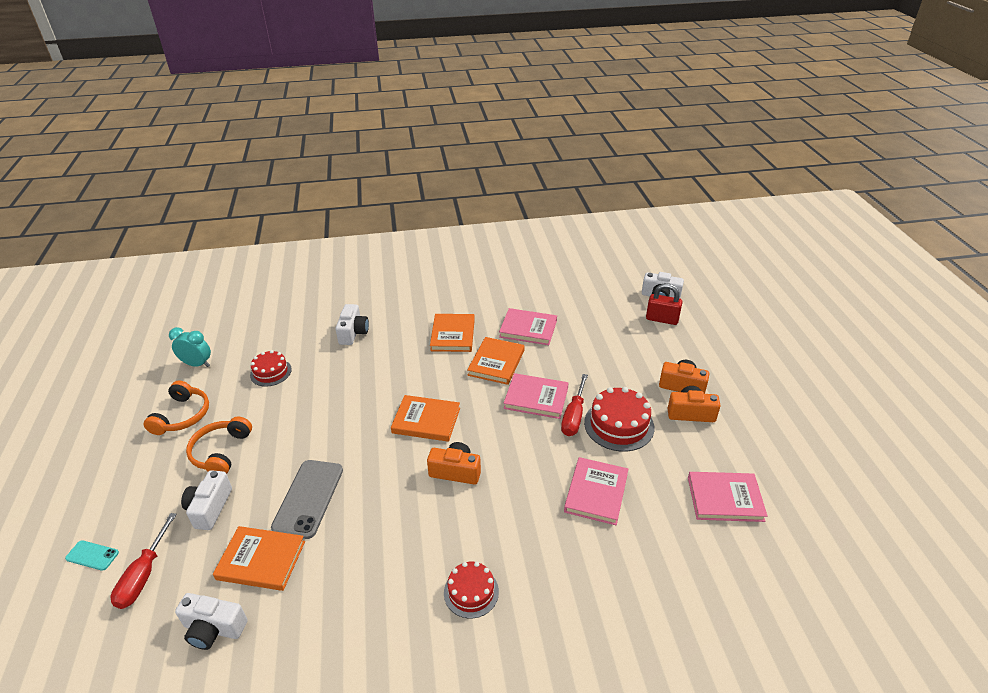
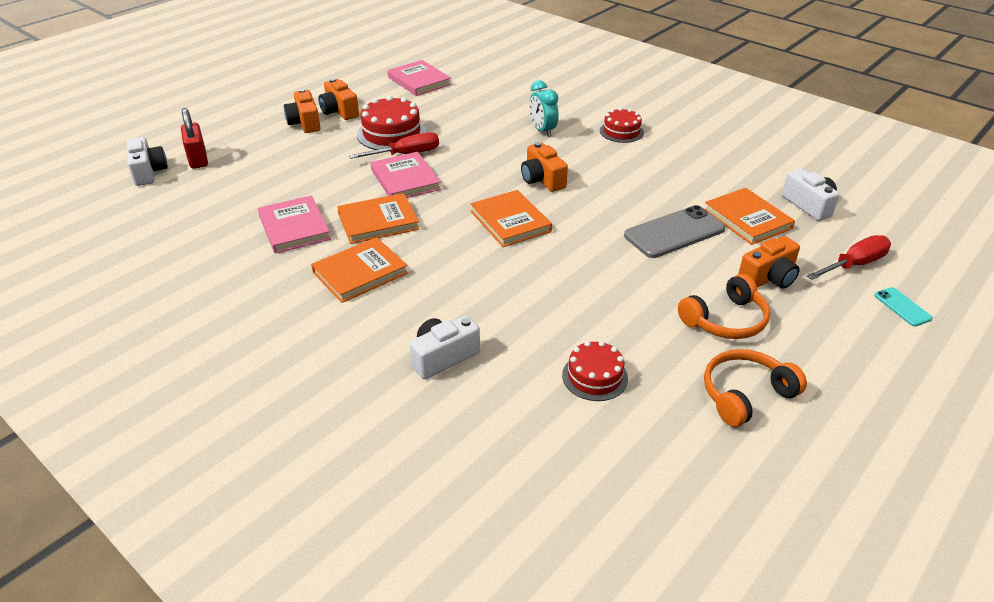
camera: 130 degrees left, 0 degrees up
turquoise clock [169,327,211,367] -> turquoise clock moved to [529,80,559,137]
white camera [181,470,232,530] -> orange camera [738,236,800,289]
pink book [564,457,628,525] -> none

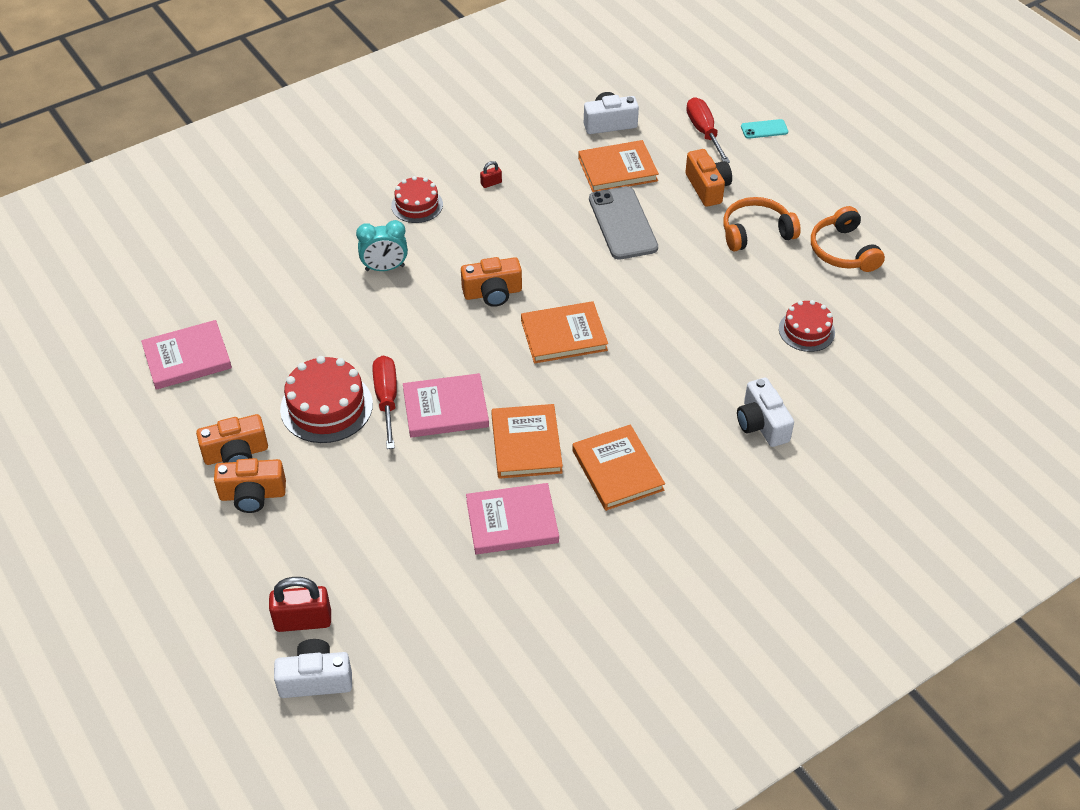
camera: 75 degrees left, 10 degrees up
orange headphones [678,274,770,339] -> orange headphones turned 90 degrees counterclockwise [723,197,801,252]
none -> red padlock [480,161,502,188]

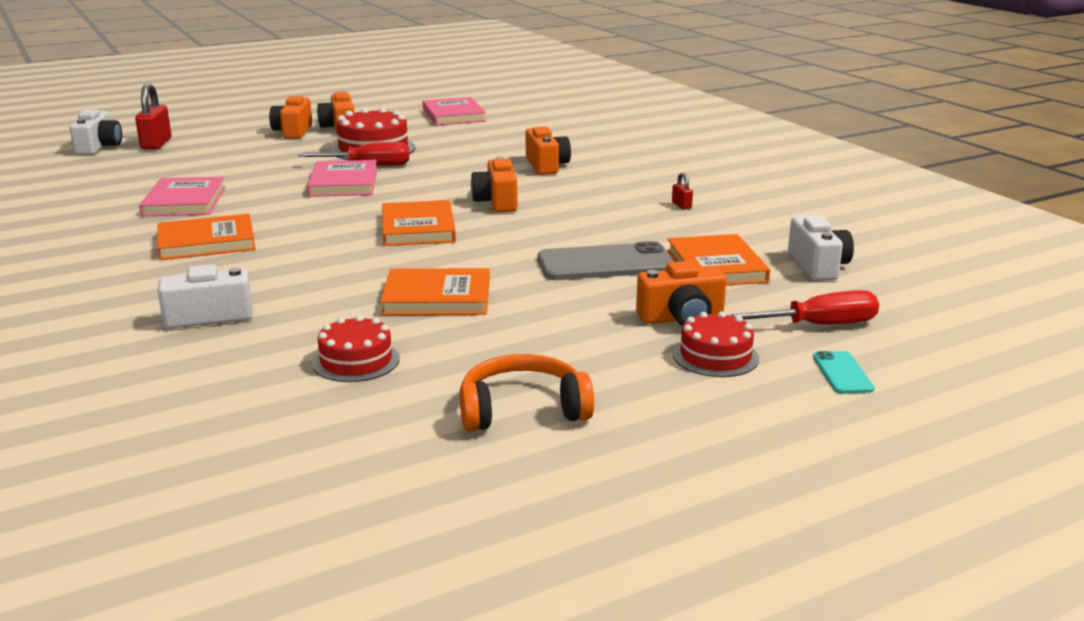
camera: 95 degrees right, 25 degrees down
turquoise clock [356,220,408,271] -> orange camera [526,126,571,175]
red cake [391,176,443,223] -> red cake moved to [673,311,759,377]
orange book [491,404,563,479] -> orange book moved to [380,268,490,315]
orange headphones [723,197,801,252] -> none

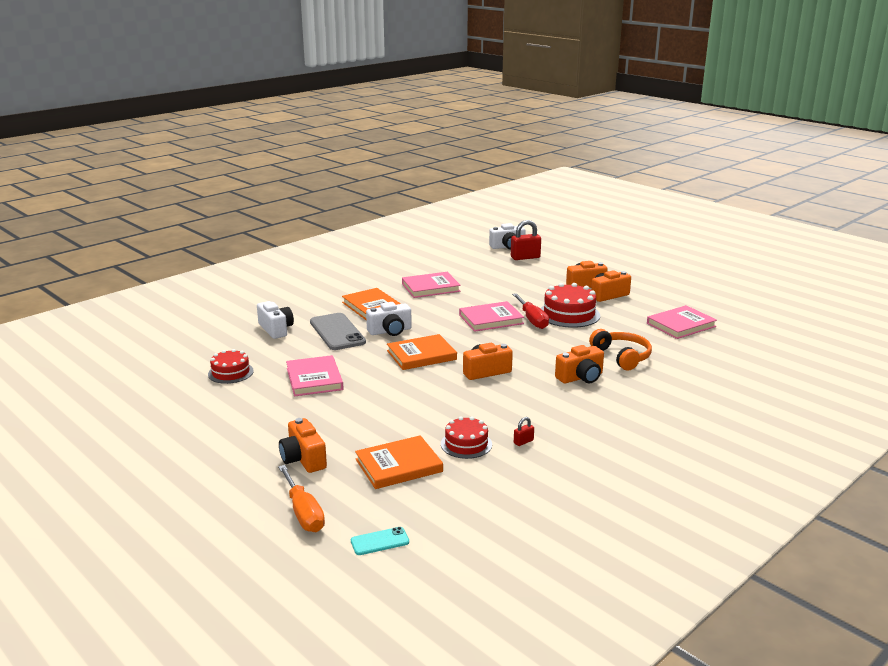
camera: 75 degrees right, 0 degrees up
orange book [380,268,490,315] -> pink book [286,355,344,396]
orange headphones [460,354,594,431] -> orange headphones moved to [589,329,652,370]
grey phone [538,241,674,280] -> grey phone moved to [310,313,366,350]
red cake [673,311,759,377] -> red cake moved to [441,416,492,459]
red screwdriver [728,290,879,324] -> orange screwdriver [278,465,325,532]
white camera [788,216,854,281] -> white camera moved to [366,302,412,336]
turquoise phone [813,351,875,394] -> turquoise phone moved to [351,527,409,555]

